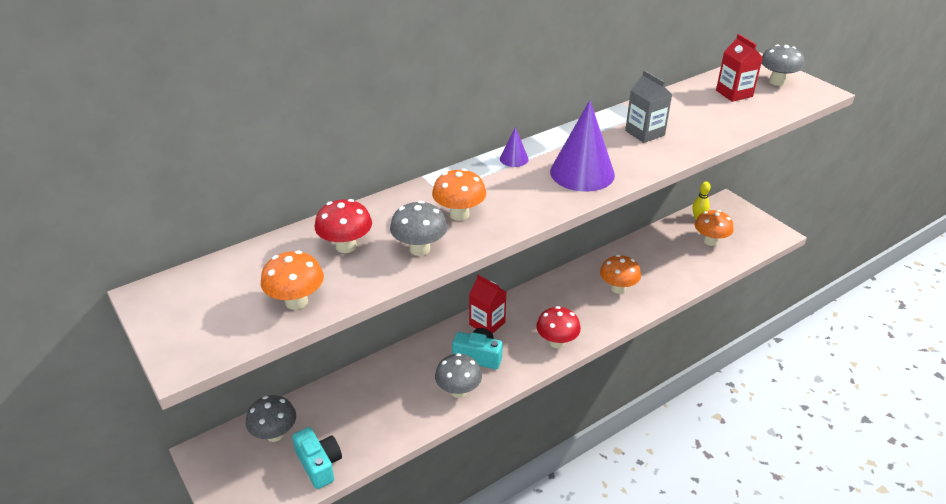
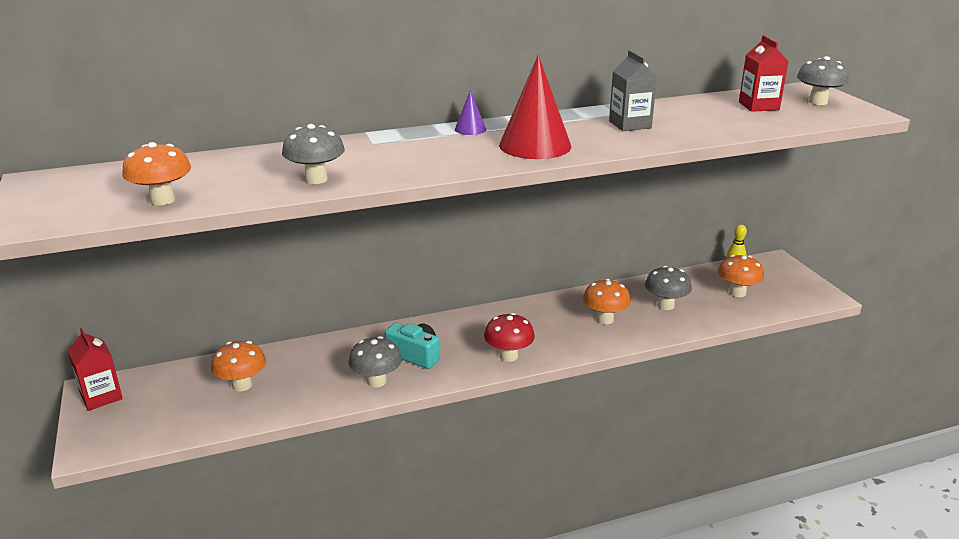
camera: 15 degrees right, 10 degrees down
grey mushroom [246,395,296,442] -> grey mushroom moved to [645,266,692,310]
turquoise camera [292,427,342,489] -> none
red mushroom [315,199,372,253] -> none
orange mushroom [432,169,486,221] -> orange mushroom moved to [211,341,266,391]
red carton [469,275,506,334] -> red carton moved to [68,328,123,411]
purple cone [550,100,615,192] -> red cone [499,55,571,159]

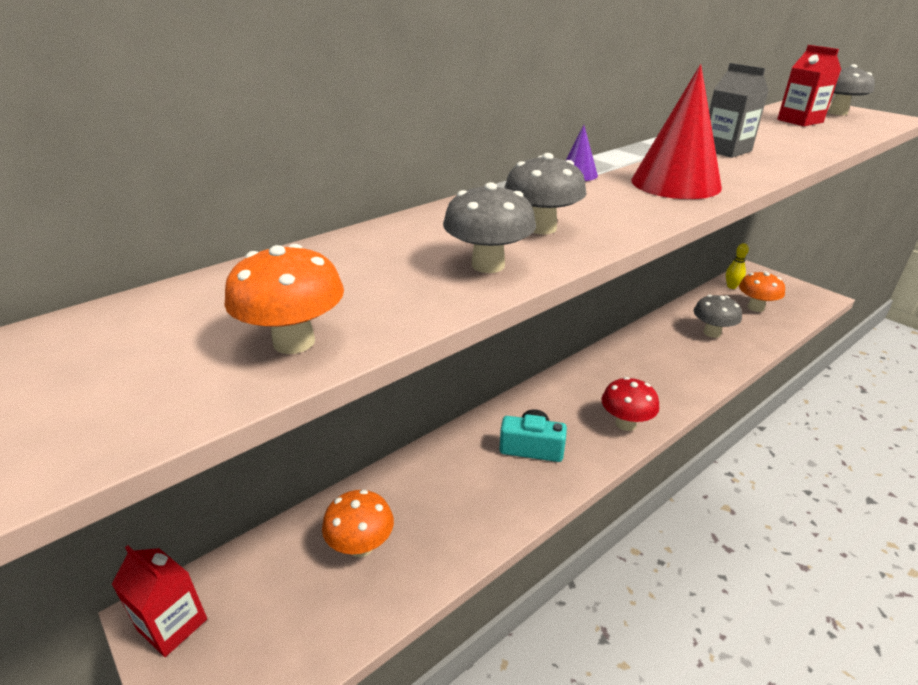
camera: 20 degrees left, 5 degrees up
grey mushroom [349,336,402,387] -> grey mushroom moved to [504,153,587,234]
orange mushroom [583,279,631,324] -> none

